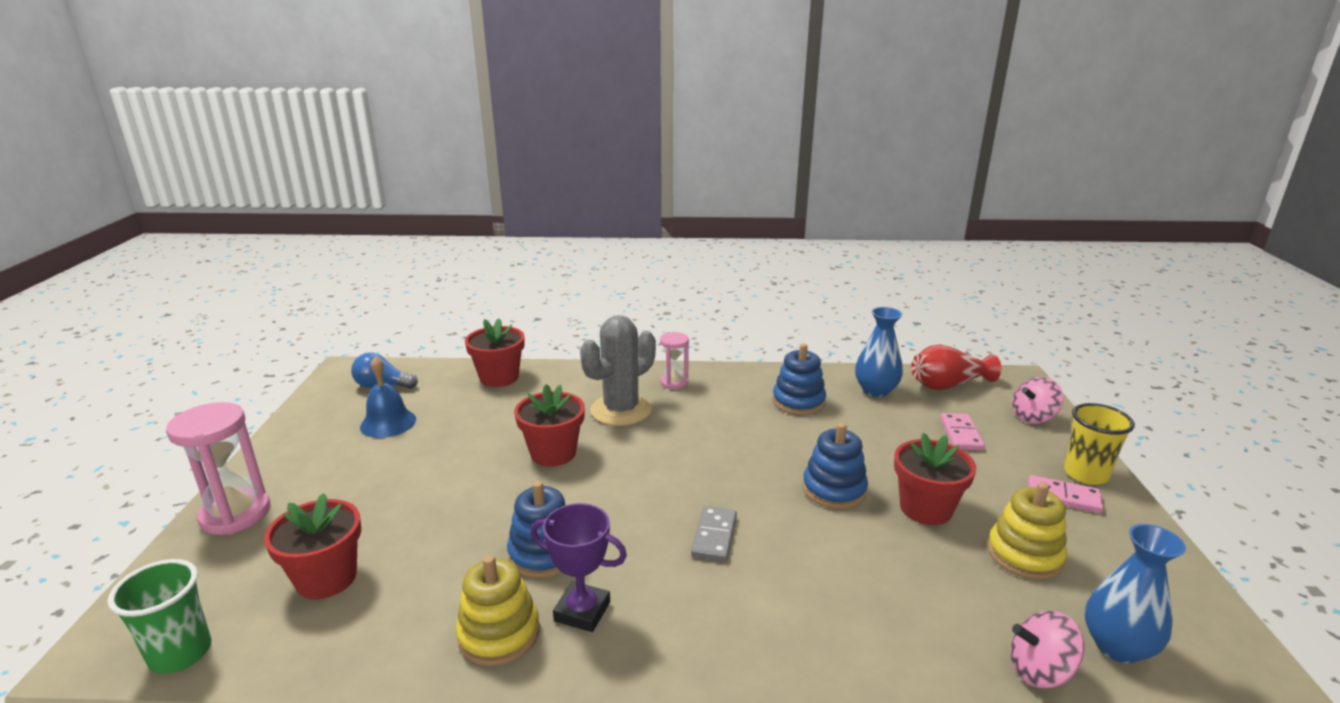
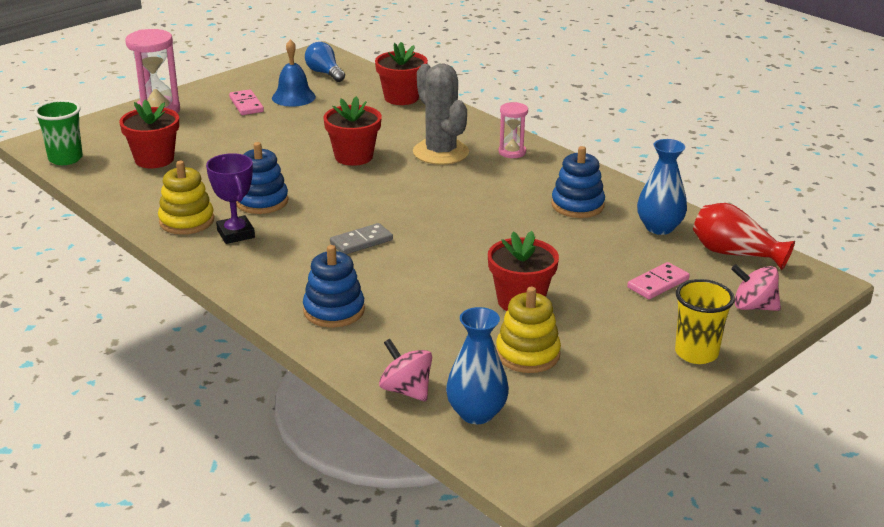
camera: 45 degrees right, 5 degrees up
grey cactus [580,315,656,426] -> grey cactus turned 60 degrees clockwise [413,63,469,165]
blue stacking toy [803,423,868,509] -> blue stacking toy moved to [303,245,365,328]
pink domino [1028,475,1103,513] -> pink domino moved to [229,89,264,115]

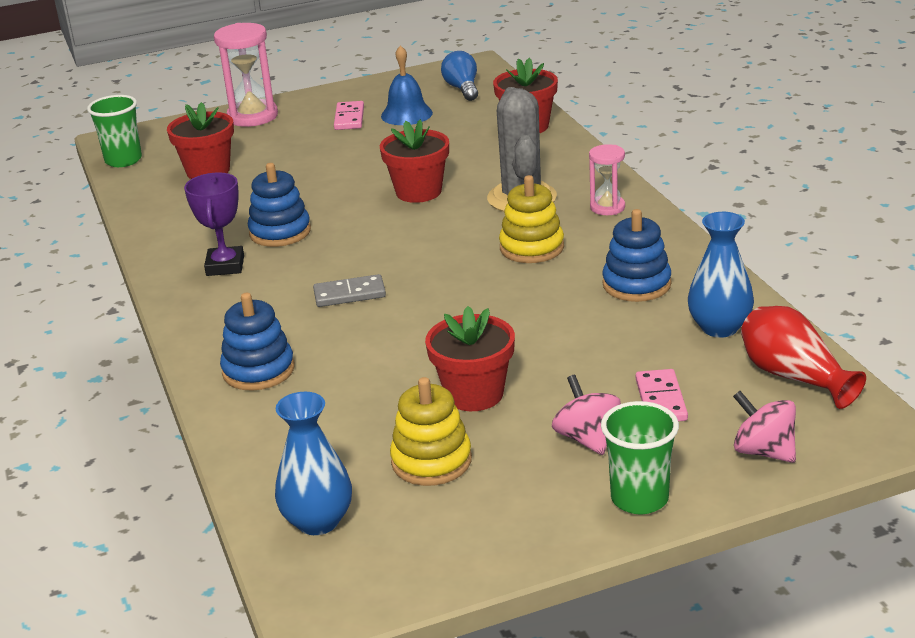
camera: 25 degrees right, 0 degrees up
yellow stacking toy [158,161,214,235] -> yellow stacking toy moved to [499,175,564,263]
pink spinning top [379,339,432,402] -> pink spinning top moved to [552,375,621,455]
pink domino [627,262,690,299] -> pink domino turned 75 degrees counterclockwise [636,369,688,421]
yellow cup [675,279,735,364] -> green cup [601,401,679,514]

